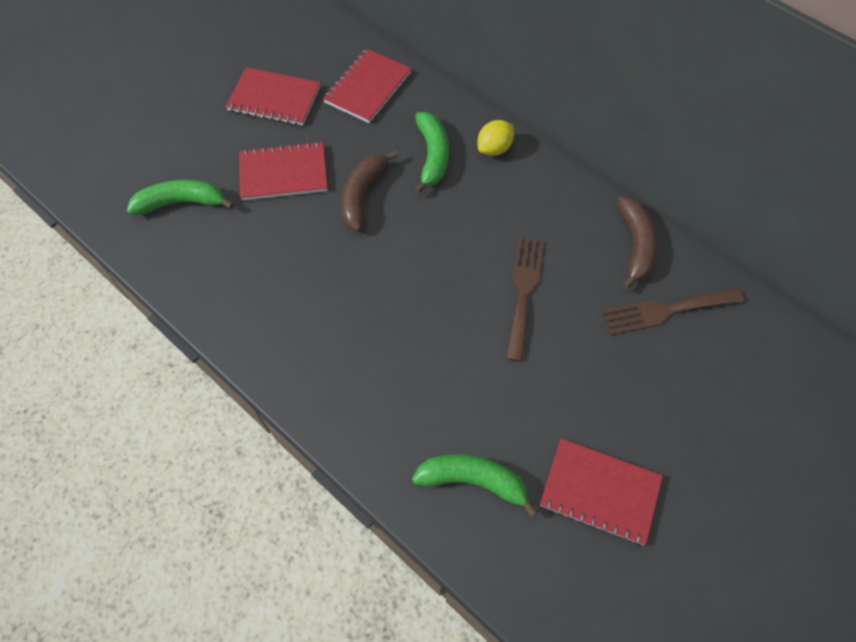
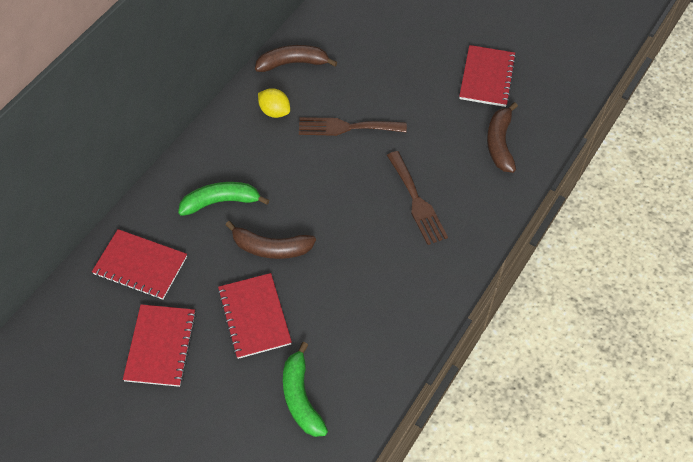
camera: 100 degrees left, 5 degrees down
green banana [412,454,538,517] -> brown banana [487,102,518,173]
yellow lemon [478,120,514,156] -> yellow lemon moved to [258,88,290,118]
brown fork [602,288,744,335] -> brown fork moved to [387,151,448,245]

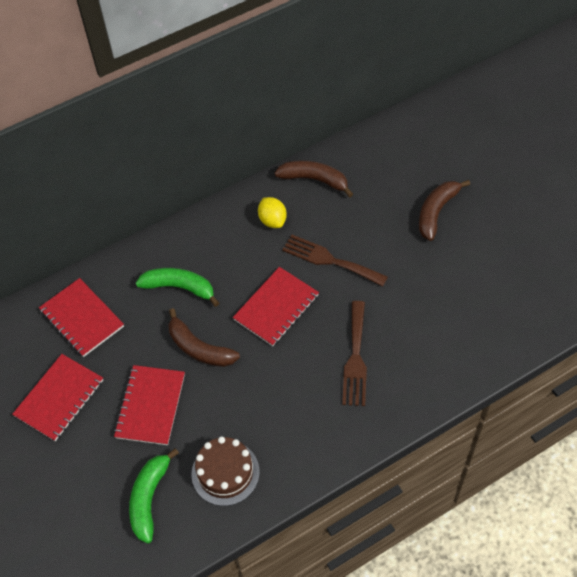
camera: 30 degrees right, 0 degrees up
red notebook [459,45,516,107] -> red notebook moved to [233,267,319,346]
brown banana [487,102,518,173] -> brown banana moved to [419,180,470,241]
none -> brown cake [191,436,260,506]

